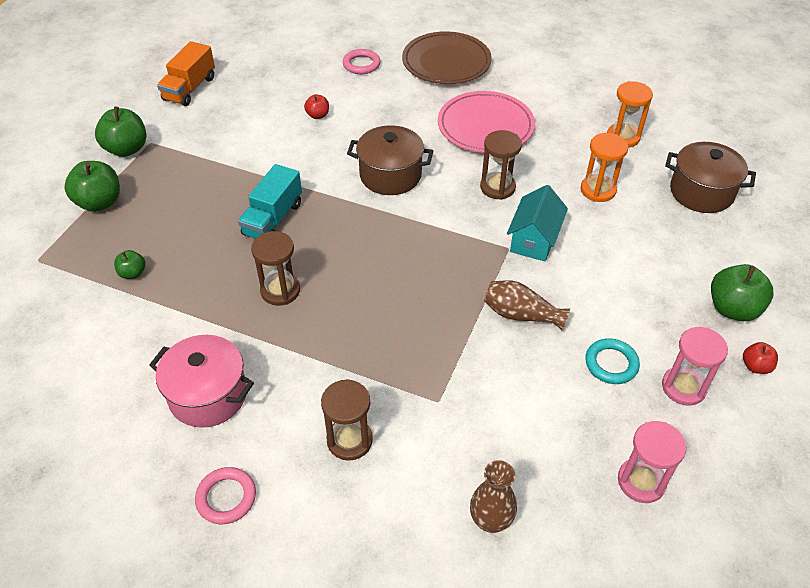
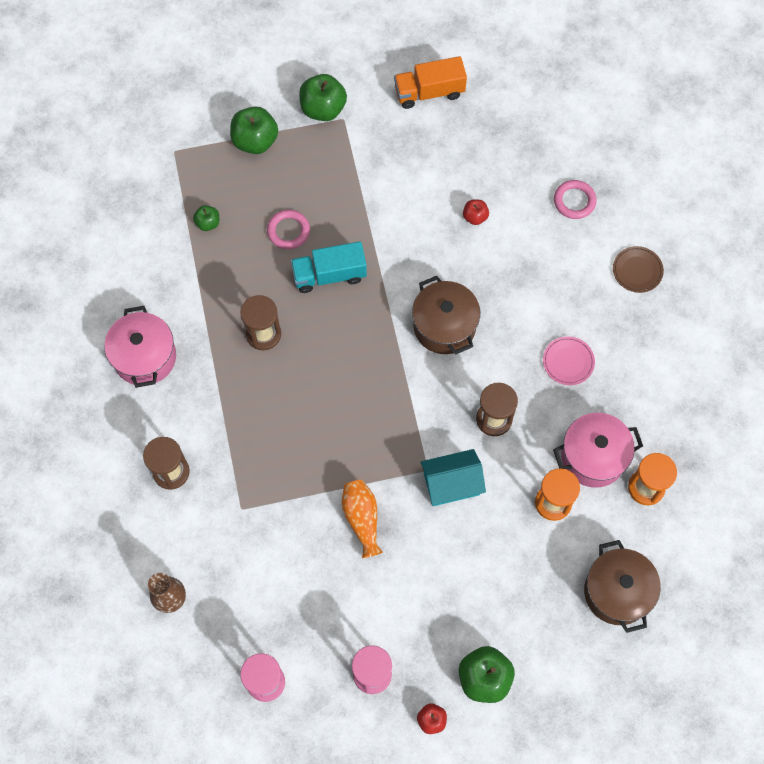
camera: 55 degrees right, 20 degrees up
pink ring [195,467,256,524] -> pink ring moved to [267,210,310,249]
brown plate [402,31,492,84] -> brown plate [613,246,664,293], size x0.49
pink plate [438,91,535,153] -> pink plate [543,337,595,385], size x0.49
brown vase [484,280,570,330] -> orange vase [342,480,383,558]
turquoise ring [585,338,640,384] -> none
none -> pink pot [553,413,643,488]

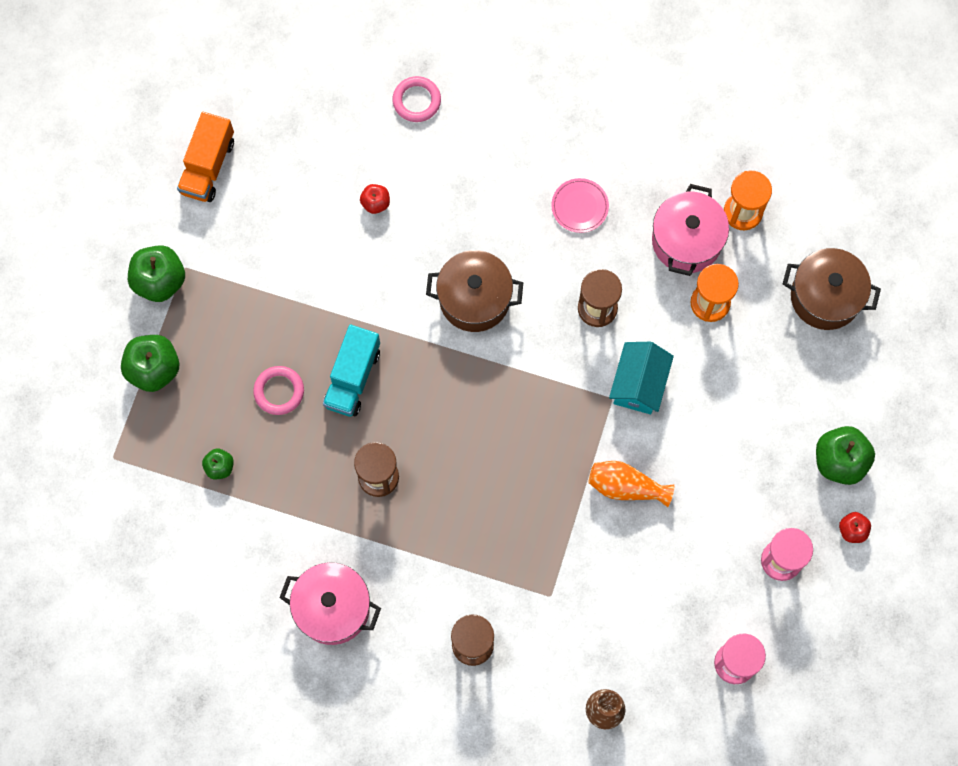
camera: 60 degrees left, 5 degrees up
brown plate [613,246,664,293] -> none

